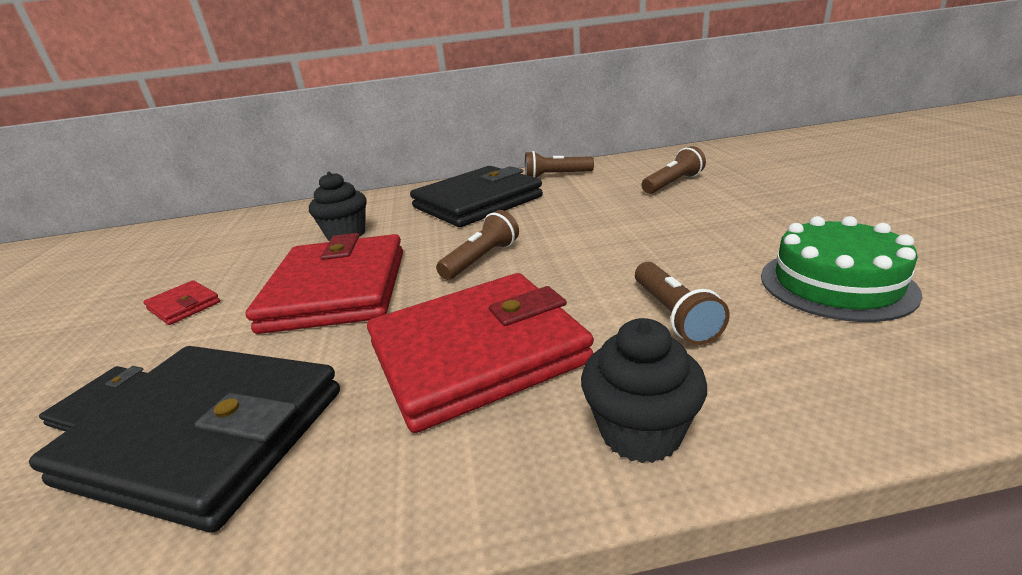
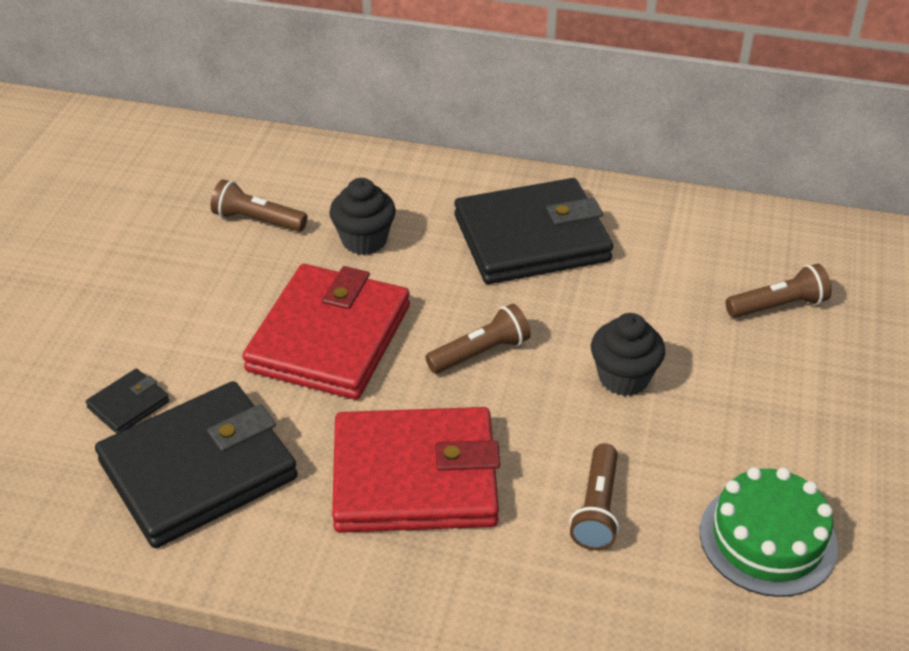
camera: 20 degrees right, 15 degrees up
black wallet [29,346,340,533] -> black wallet turned 75 degrees counterclockwise [95,381,298,548]
red wallet [143,280,220,325] -> none
brown flashlight [525,151,594,178] -> brown flashlight moved to [211,180,307,232]
black cupcake [581,318,707,463] -> black cupcake moved to [591,313,665,396]

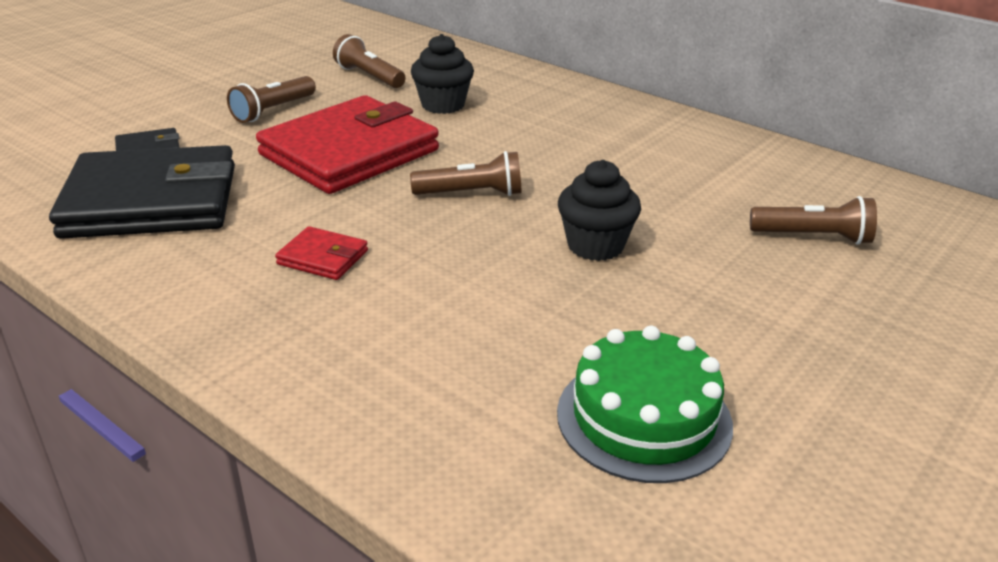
camera: 25 degrees right, 10 degrees down
red wallet [332,407,500,533] -> red wallet [275,226,368,280], size x0.42
black wallet [455,178,613,284] -> none
brown flashlight [570,443,619,550] -> brown flashlight moved to [227,76,316,123]

